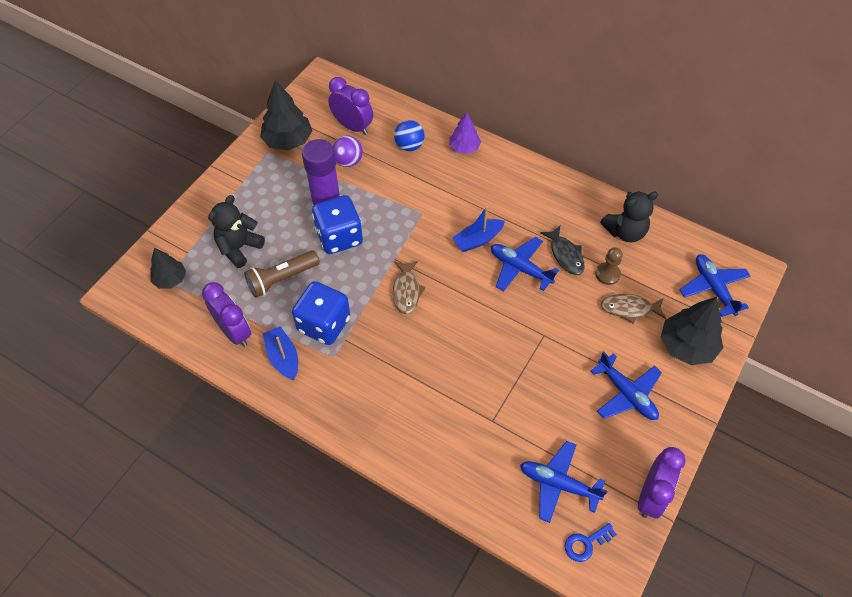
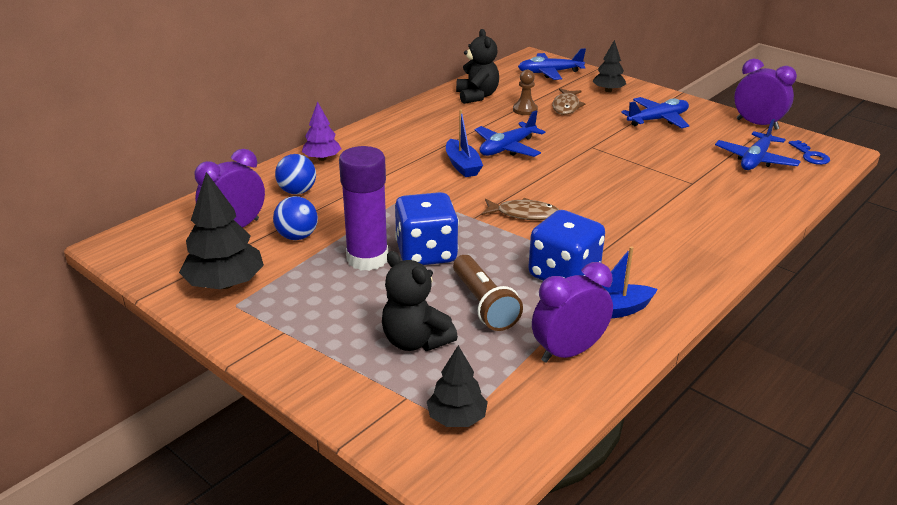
camera: 80 degrees left, 25 degrees down
purple ball [333,136,363,167] -> blue ball [273,196,318,240]
black fish [540,226,584,275] -> none
black tree [661,297,723,365] -> black tree [592,40,626,92], size x0.62

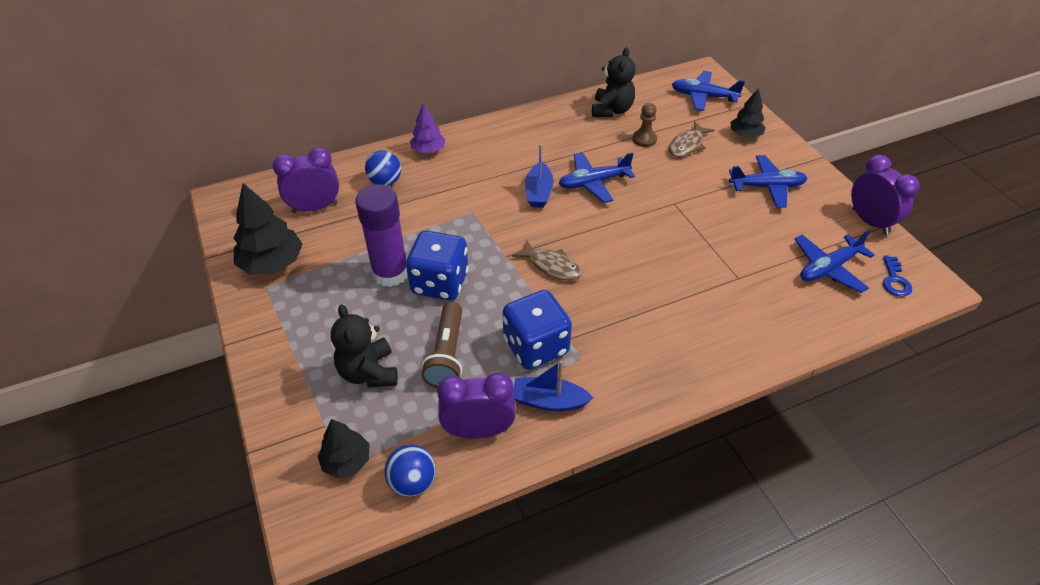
camera: 25 degrees right, 15 degrees up
blue ball [273,196,318,240] -> blue ball moved to [385,445,436,497]

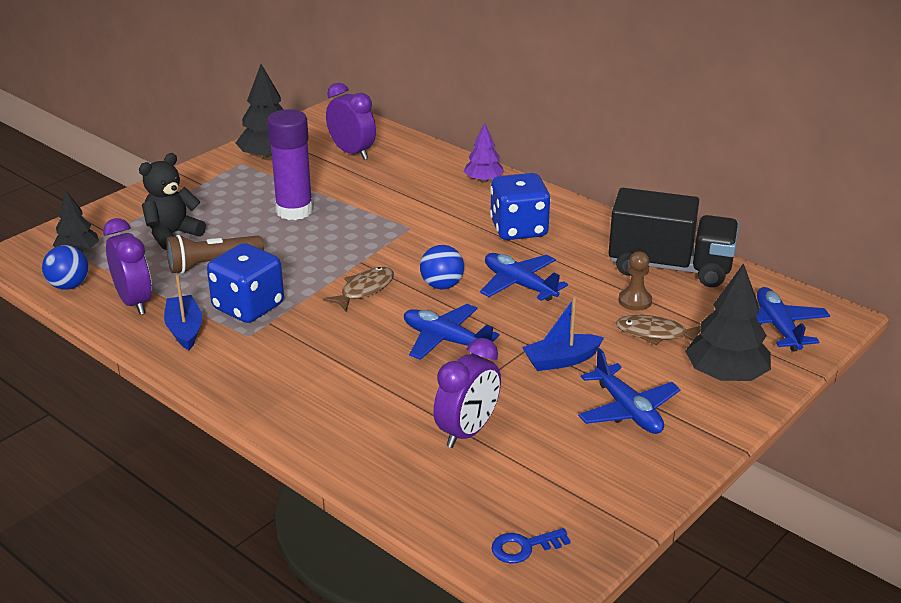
camera: 65 degrees right, 15 degrees down
blue ball [365,150,401,186] -> blue ball moved to [420,245,464,289]
blue dice [406,231,469,300] -> blue dice moved to [490,173,551,240]
brown fish [512,240,582,280] -> brown fish turned 150 degrees counterclockwise [323,267,394,311]
blue boat [525,144,554,208] -> blue boat moved to [522,297,604,371]
black teddy bear [592,47,636,117] -> black truck [608,188,739,287]
black tree [730,88,766,138] -> black tree [685,263,771,381], size x1.63
blue plane [794,230,875,293] -> blue plane moved to [404,304,500,360]
purple clock [851,155,920,235] -> purple clock moved to [433,338,501,448]

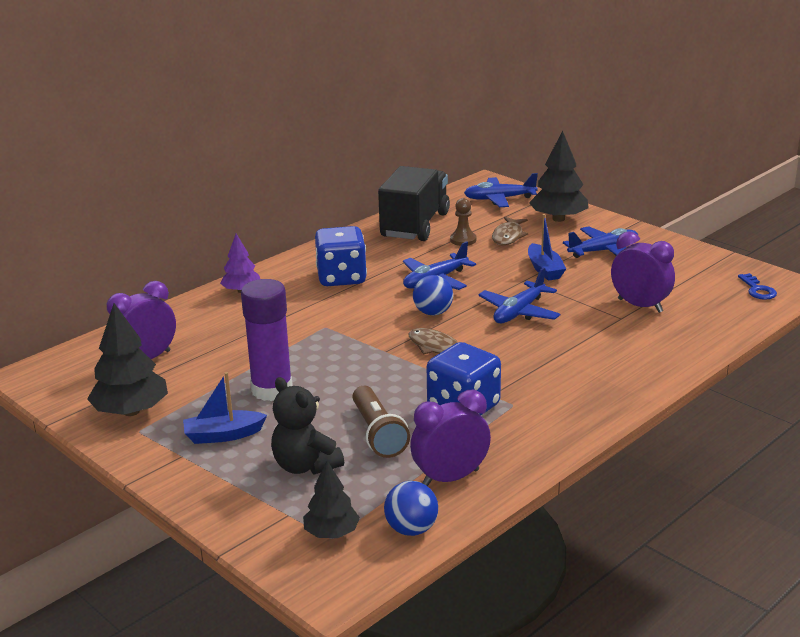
camera: 85 degrees left, 5 degrees down
blue boat [164,274,202,350] -> blue boat moved to [183,372,267,444]

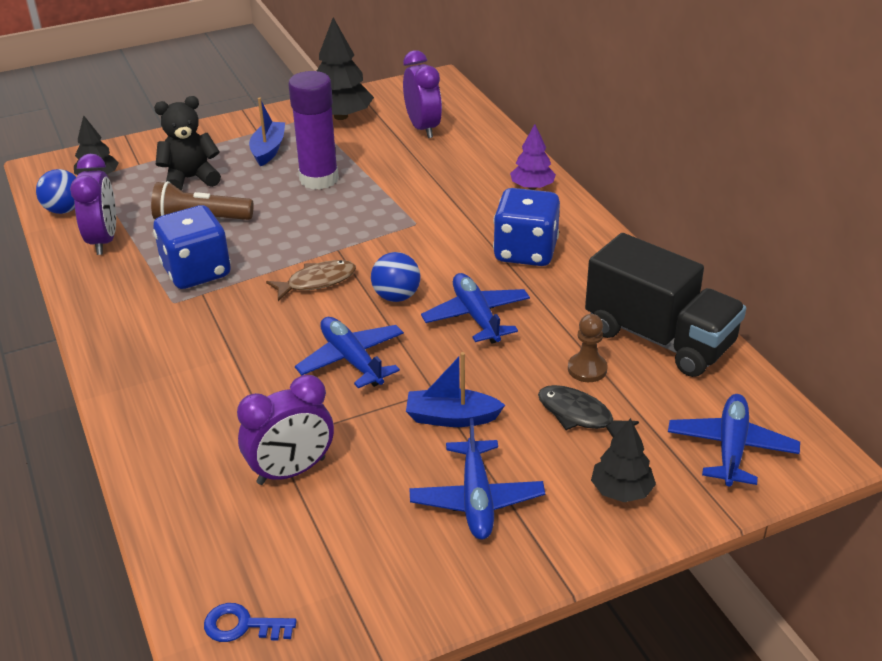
camera: 110 degrees right, 10 degrees up
brown fish [492,217,529,245] -> black fish [538,385,639,438]
black tree [529,131,589,222] -> black tree [591,418,656,502], size x0.62

